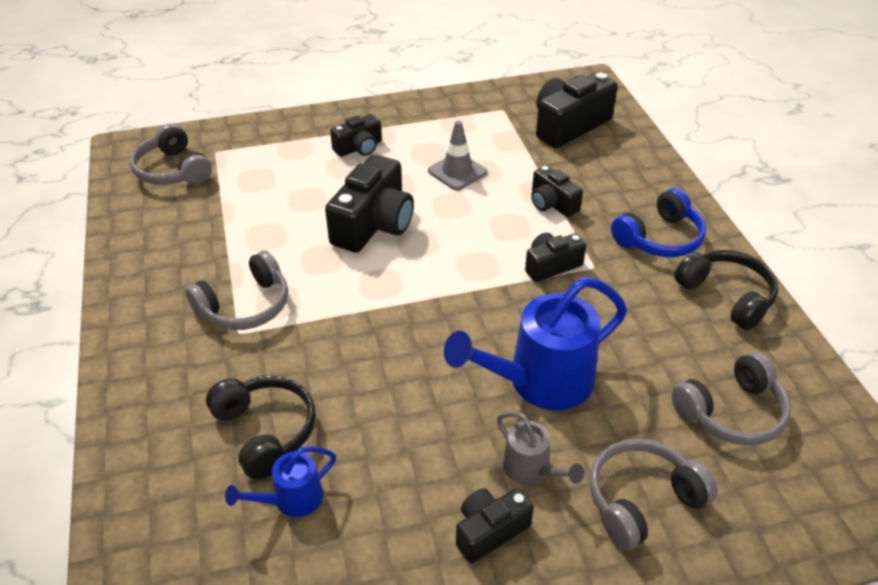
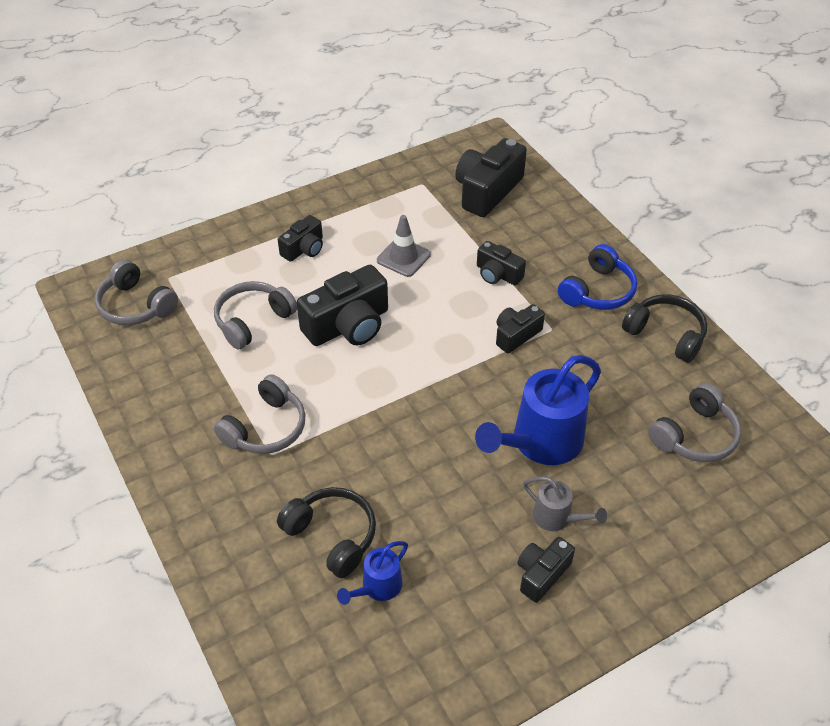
camera: 15 degrees left, 5 degrees up
black camera [325,154,414,253] -> black camera turned 45 degrees clockwise [297,265,388,346]
grey headphones [590,439,717,550] -> grey headphones moved to [214,281,297,350]

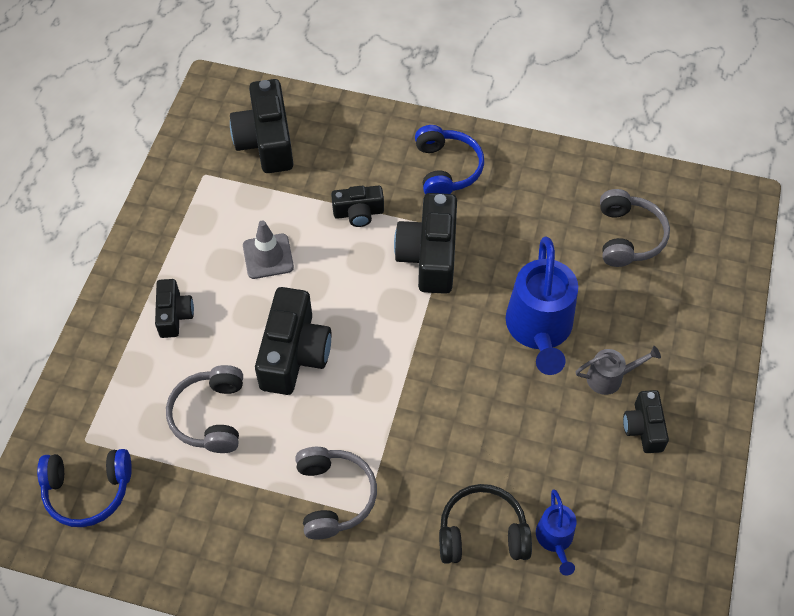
camera: 45 degrees left, 10 degrees up
grey headphones [95,260,178,325] -> blue headphones [37,449,132,527]
black camera [496,304,545,353] -> black camera [394,193,457,294], size x1.76
black headphones [622,295,707,363] -> none

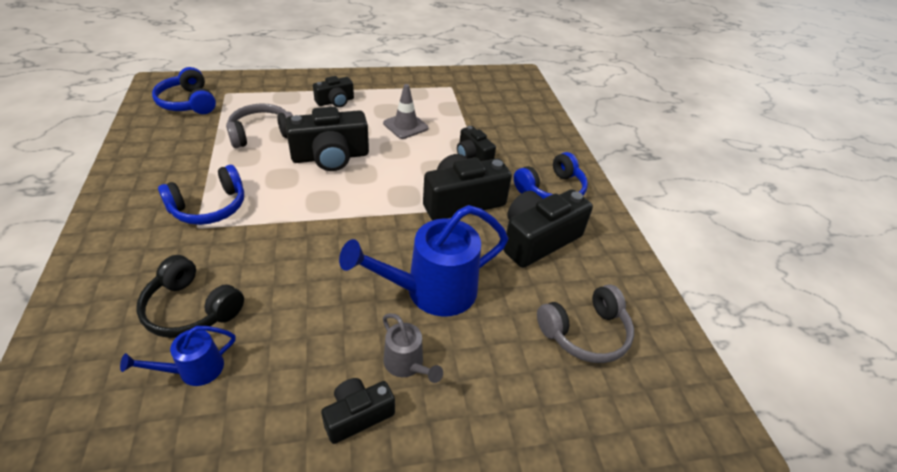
camera: 60 degrees right, 15 degrees down
black camera [230,79,293,173] -> black camera moved to [503,189,593,268]
grey headphones [295,447,377,540] -> blue headphones [158,165,244,225]
black headphones [439,484,532,564] -> black headphones turned 150 degrees clockwise [136,255,244,338]

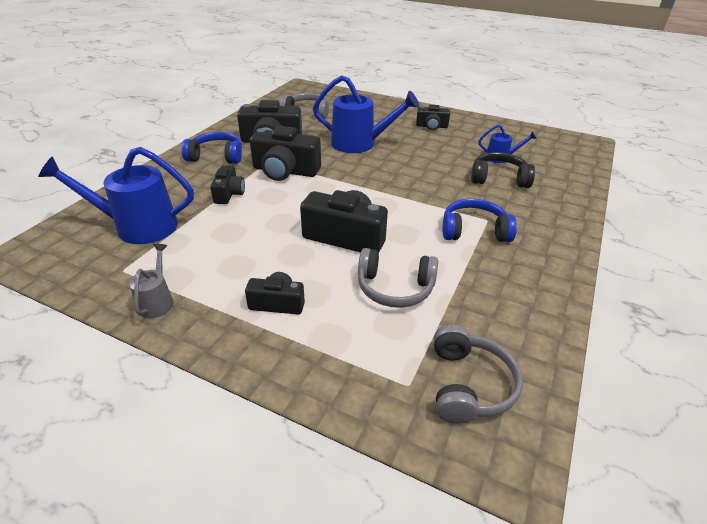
camera: 140 degrees left, 5 degrees down
black headphones [136,255,244,338] -> black headphones turned 60 degrees counterclockwise [471,152,535,188]
blue headphones [152,67,216,114] -> grey headphones [434,325,523,424]
grey traffic cone [383,84,429,139] -> none
grey watering can [383,313,443,383] -> grey watering can moved to [129,244,174,319]
none -> blue watering can [38,147,194,244]

